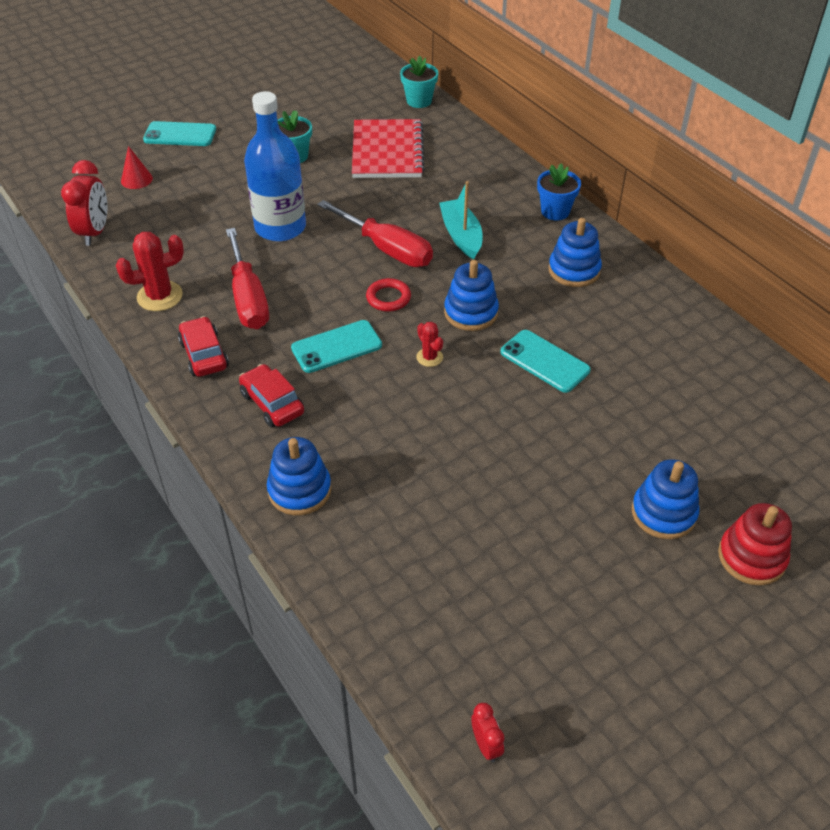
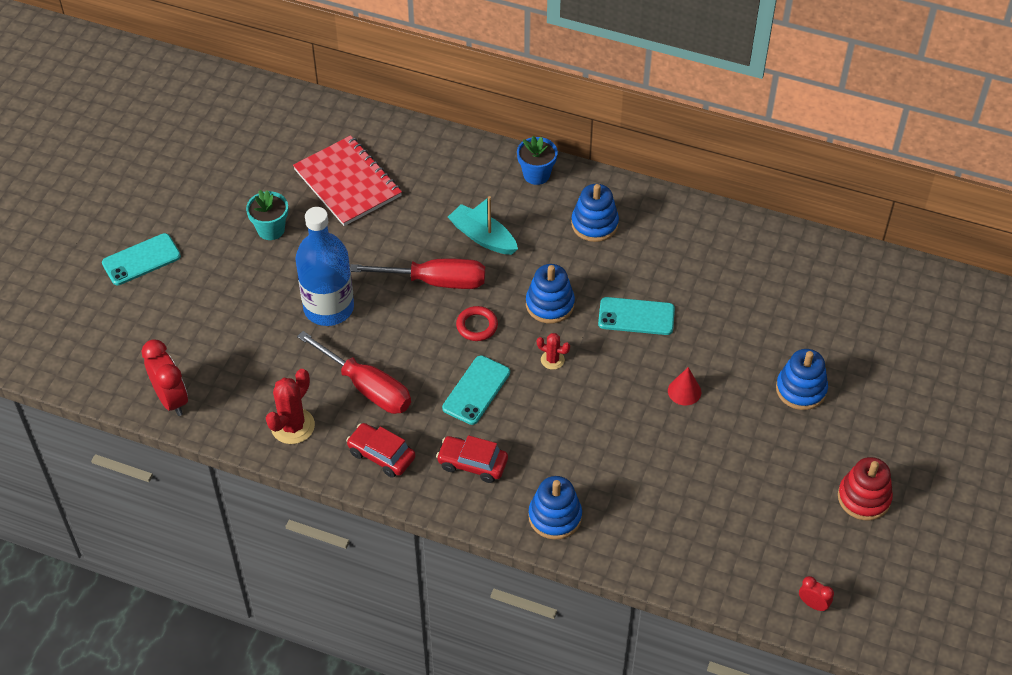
camera: 35 degrees left, 5 degrees up
red cone [121,146,153,189] -> red cone moved to [668,367,701,406]
turquoise flower pot [400,56,438,108] -> none
red stacking toy [718,503,792,586] -> red stacking toy moved to [838,457,893,520]

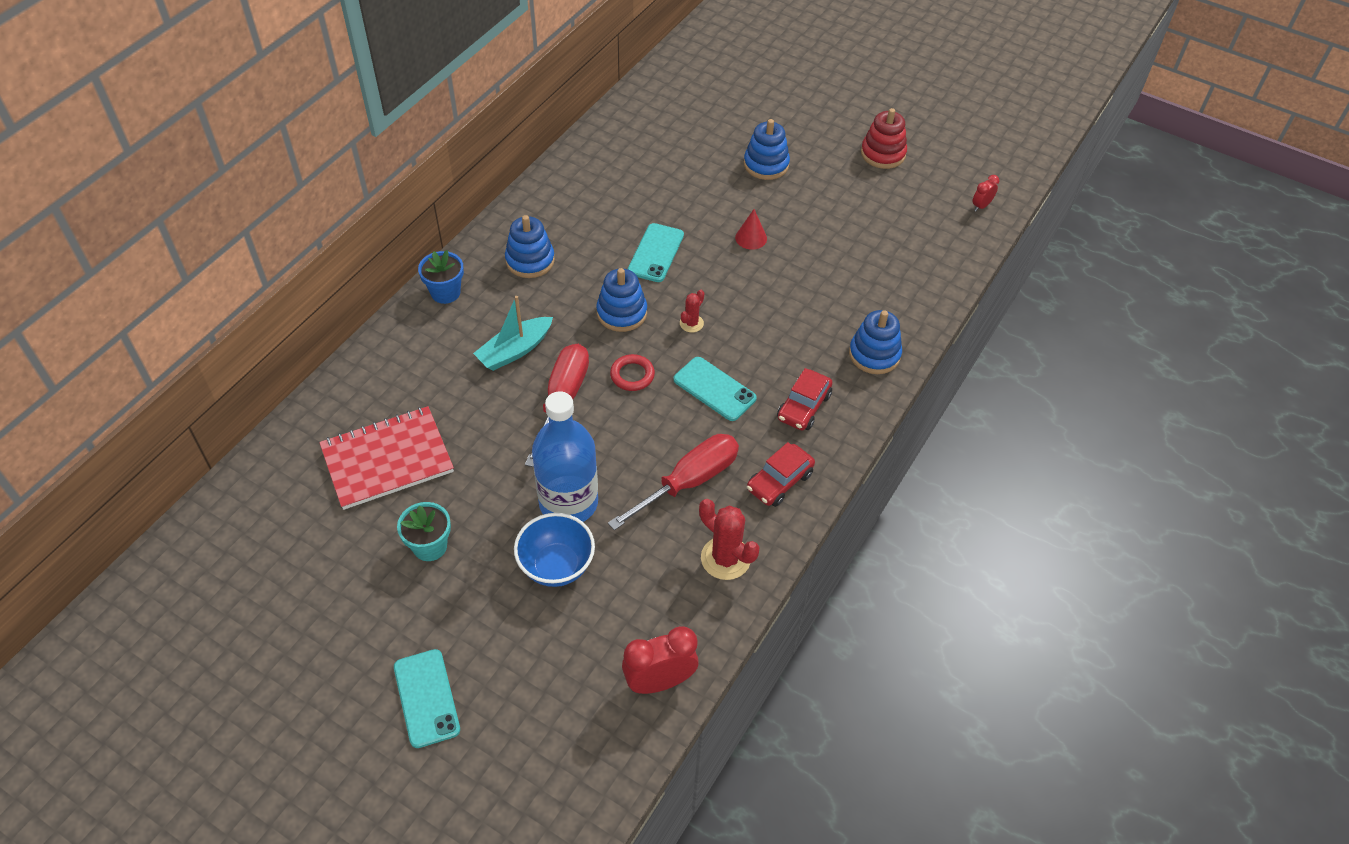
camera: 80 degrees left, 0 degrees up
none -> blue bowl [514,513,595,587]

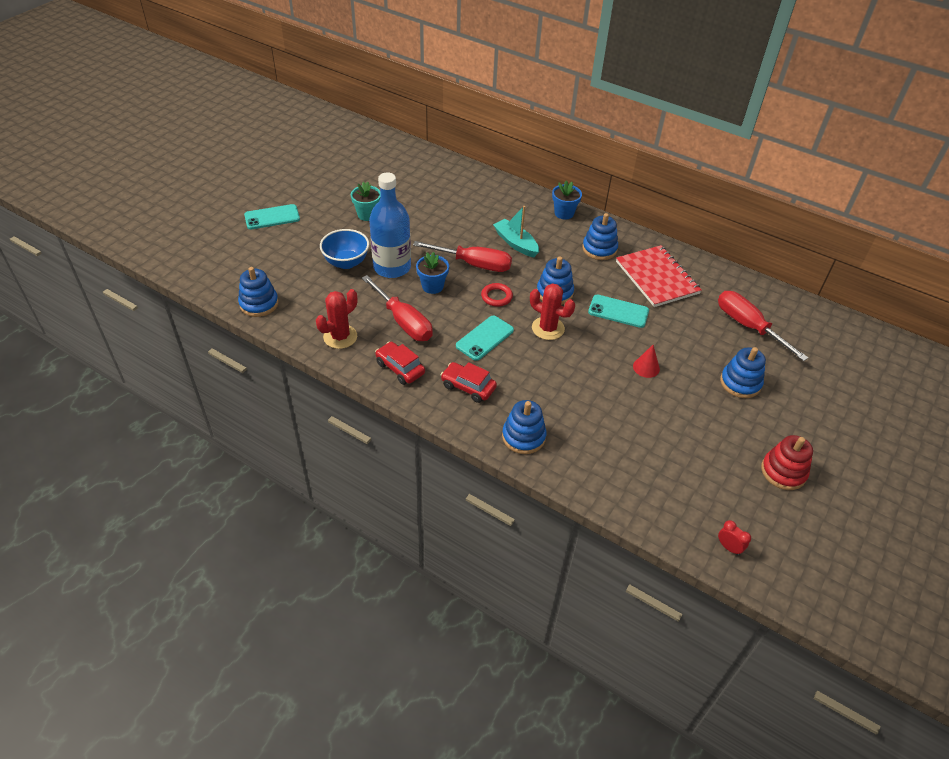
camera: 90 degrees right, 5 degrees down
red notebook [319,406,454,510] -> red notebook moved to [616,245,702,307]
red clock [622,626,699,694] -> blue stacking toy [238,267,279,317]
red cactus [680,290,704,333] -> red cactus [530,283,575,340], size x1.79
none -> blue flower pot [416,252,449,294]
none -> red screwdriver [718,291,808,361]

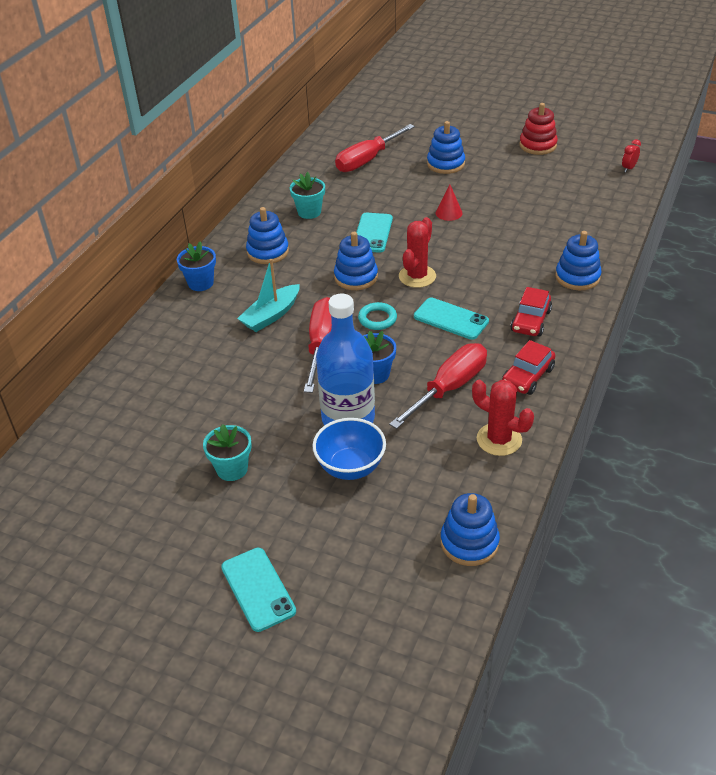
camera: 95 degrees left, 5 degrees down
red ring [481,283,513,307] -> turquoise ring [358,302,397,330]
red notebook [616,245,702,307] -> turquoise flower pot [290,172,325,219]

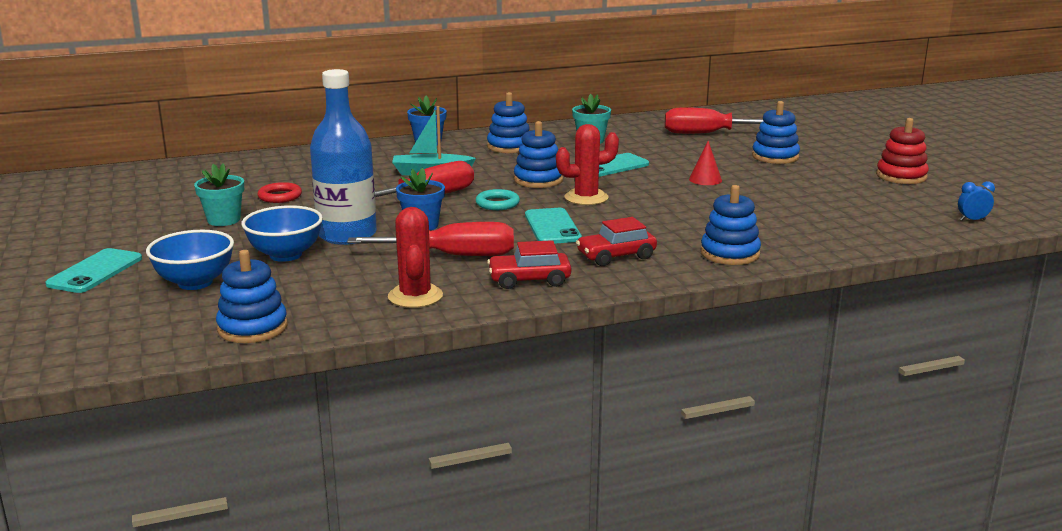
camera: 45 degrees right, 20 degrees down
red clock [622,139,641,172] -> blue clock [958,181,995,221]
none -> blue bowl [146,230,234,290]
none -> red ring [257,182,302,203]

